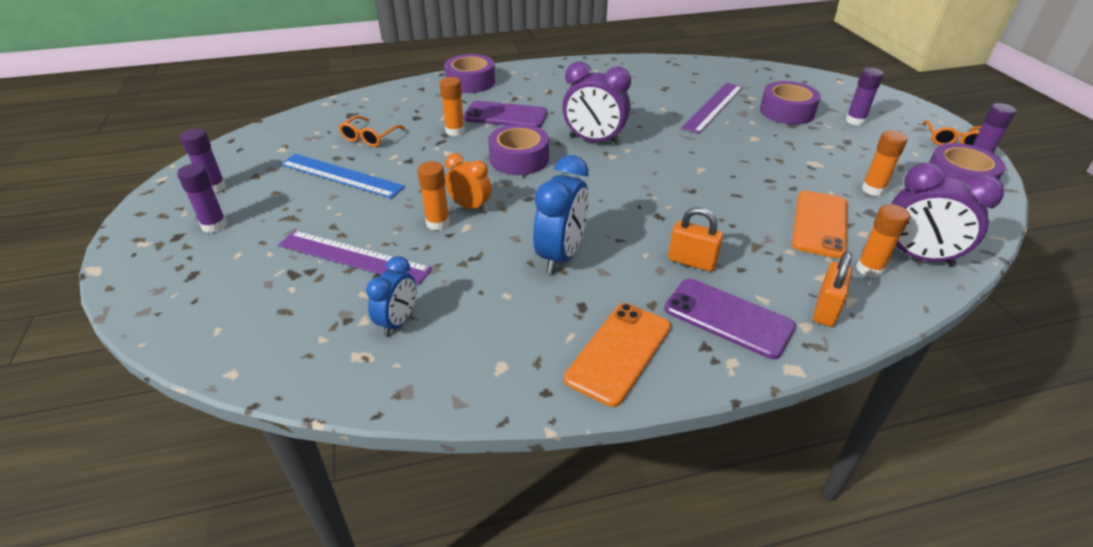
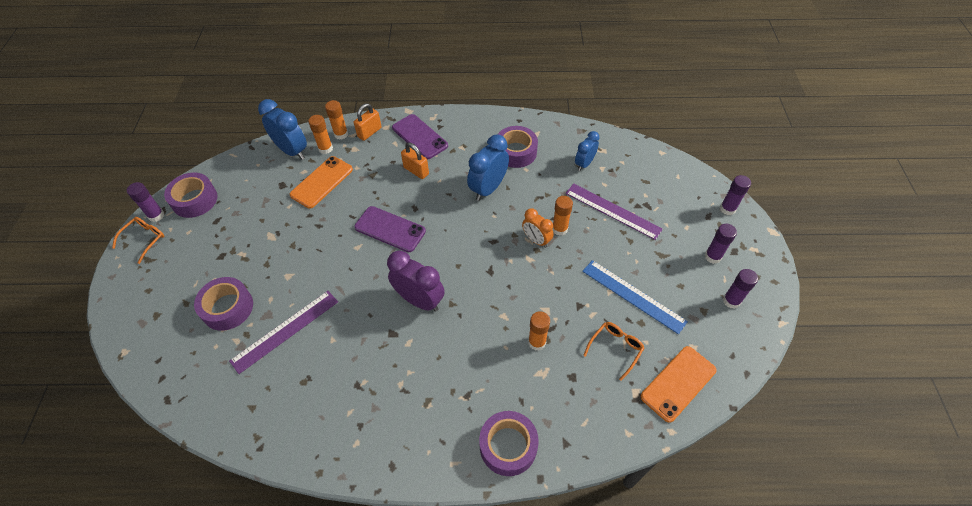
camera: 165 degrees left, 15 degrees up
purple phone [463,101,547,128] -> purple phone moved to [354,206,426,252]
purple tape [488,124,549,175] -> purple tape moved to [498,126,538,168]
orange phone [564,303,671,407] -> orange phone moved to [641,346,717,423]
purple glue stick [846,68,883,126] -> purple glue stick moved to [720,175,751,215]
orange glue stick [862,130,908,196] -> orange glue stick moved to [325,100,348,140]
purple clock [891,163,1004,266] -> blue clock [258,99,307,160]

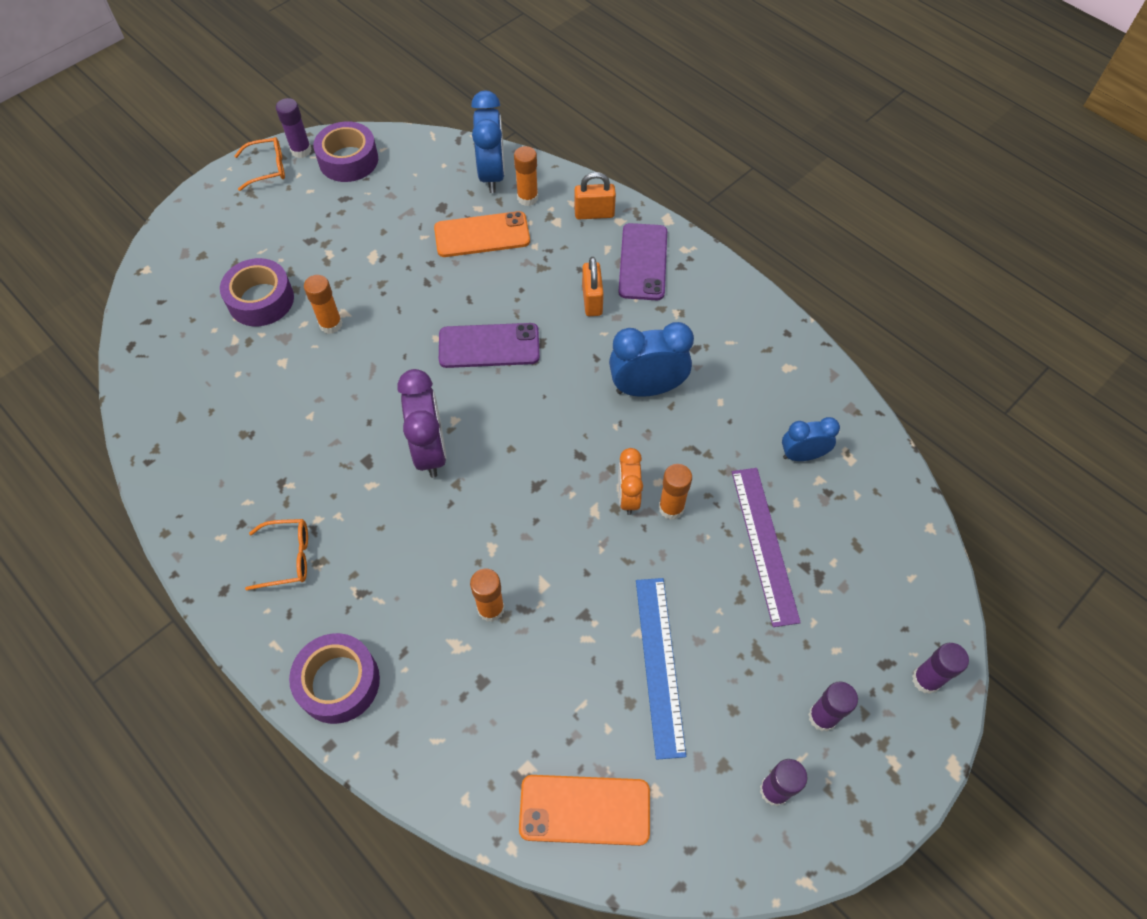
camera: 45 degrees right, 5 degrees up
purple ruler [229,291,338,374] -> none
orange glue stick [325,100,348,140] -> orange glue stick moved to [304,275,342,334]
purple phone [354,206,426,252] -> purple phone turned 75 degrees counterclockwise [439,323,540,368]
purple tape [498,126,538,168] -> none
orange glasses [583,322,644,381] -> orange glasses moved to [245,519,308,591]

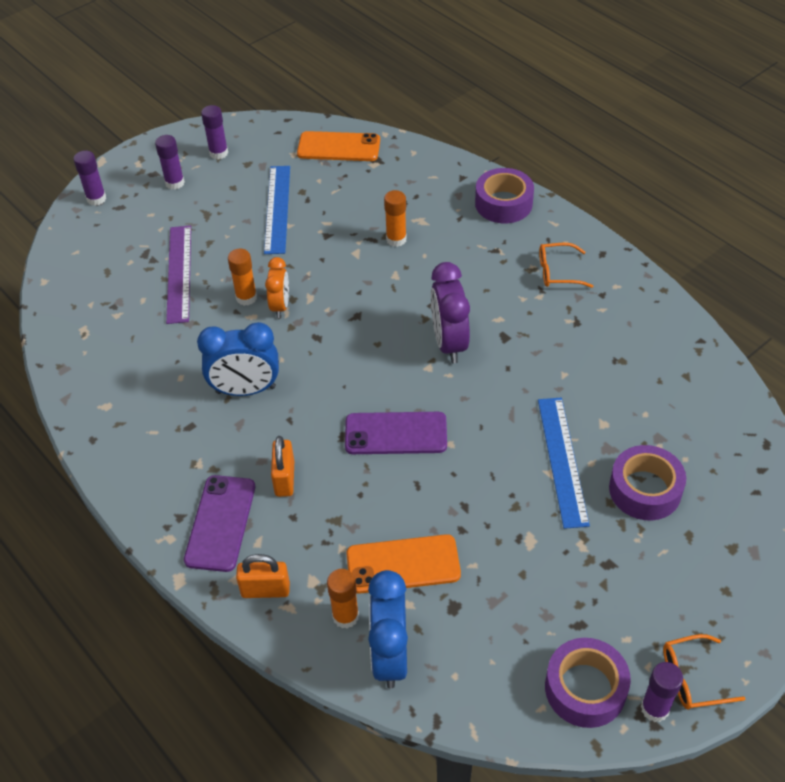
camera: 175 degrees left, 10 degrees down
orange glue stick [304,275,342,334] -> blue ruler [538,398,590,529]
blue clock [782,417,840,461] -> none

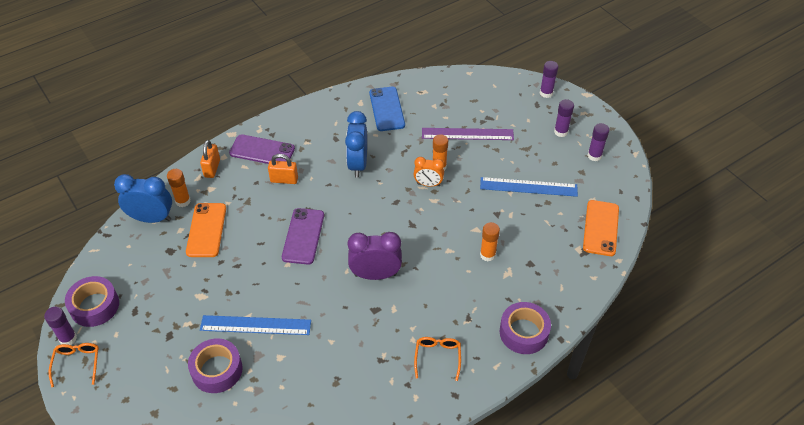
camera: 95 degrees right, 0 degrees up
none -> blue phone [369,87,405,131]

